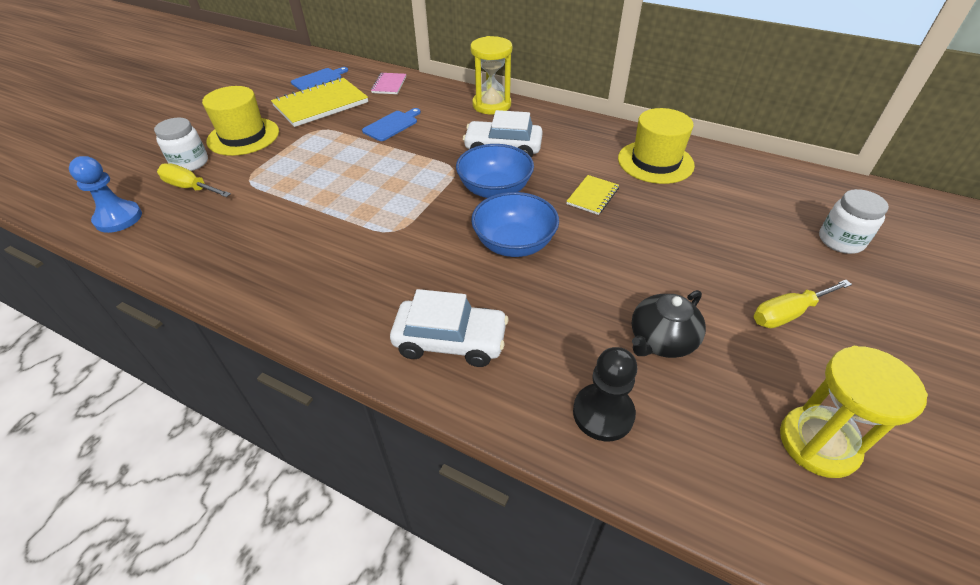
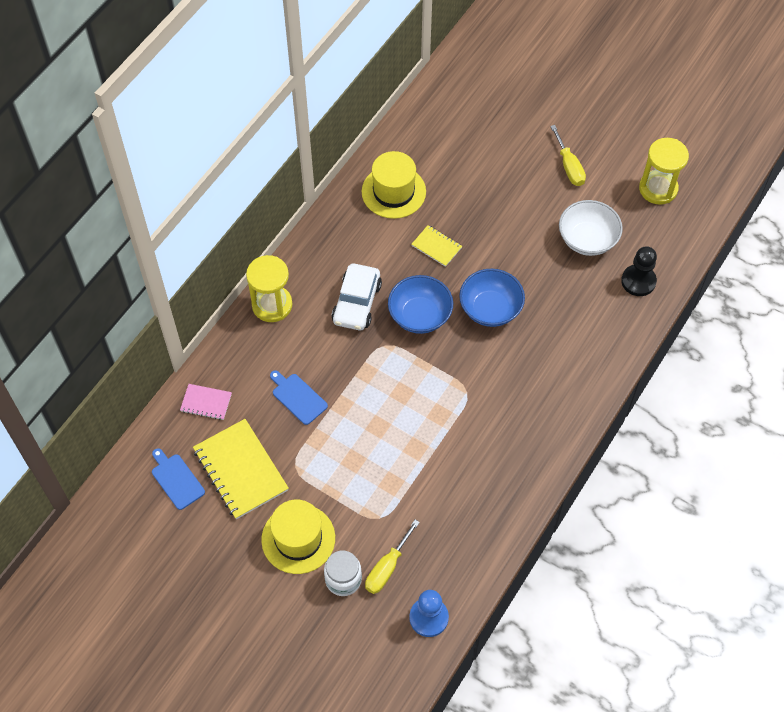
camera: 85 degrees left, 15 degrees up
white car [390,289,509,367] -> none
black teapot [631,290,706,358] -> white bowl [559,200,623,256]
white jar [819,189,889,254] -> none

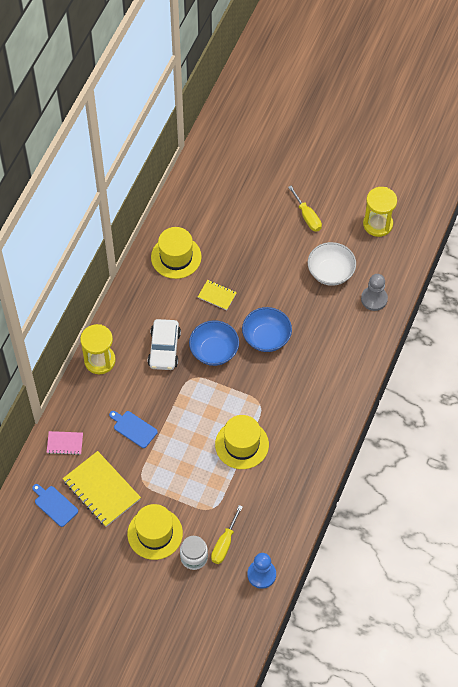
camera: 10 degrees left, 0 degrees up
black pawn [621,246,657,296] -> grey pawn [361,274,388,311]
none -> yellow hat [215,415,269,469]

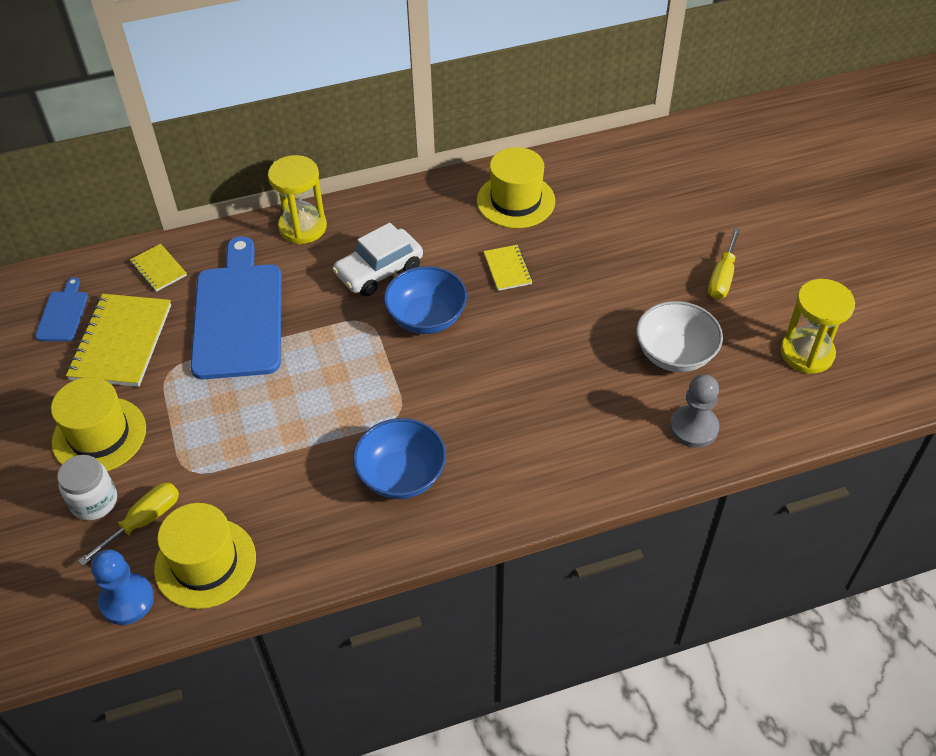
camera: 50 degrees right, 10 degrees down
pink notebook [47,431,83,455] -> yellow notebook [130,244,187,292]
blue cutting board [109,411,158,448] -> blue cutting board [190,236,282,379], size x2.21
yellow screwdriver [211,505,243,564] -> yellow screwdriver turned 150 degrees clockwise [78,482,179,566]
yellow hat [215,415,269,469] -> yellow hat moved to [154,503,256,609]
blue bowl [242,307,292,352] -> blue bowl moved to [353,418,446,499]

